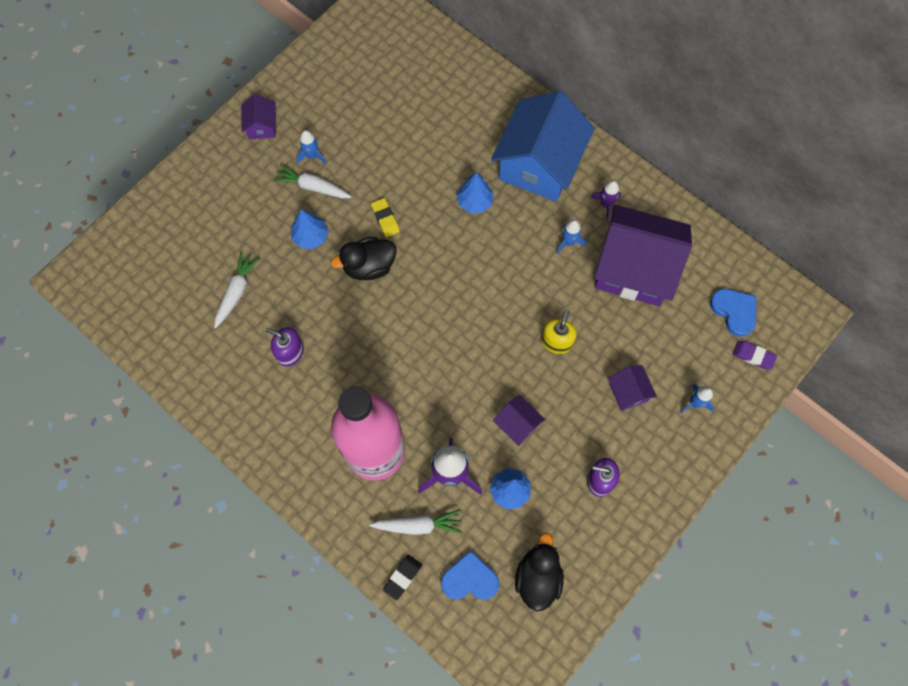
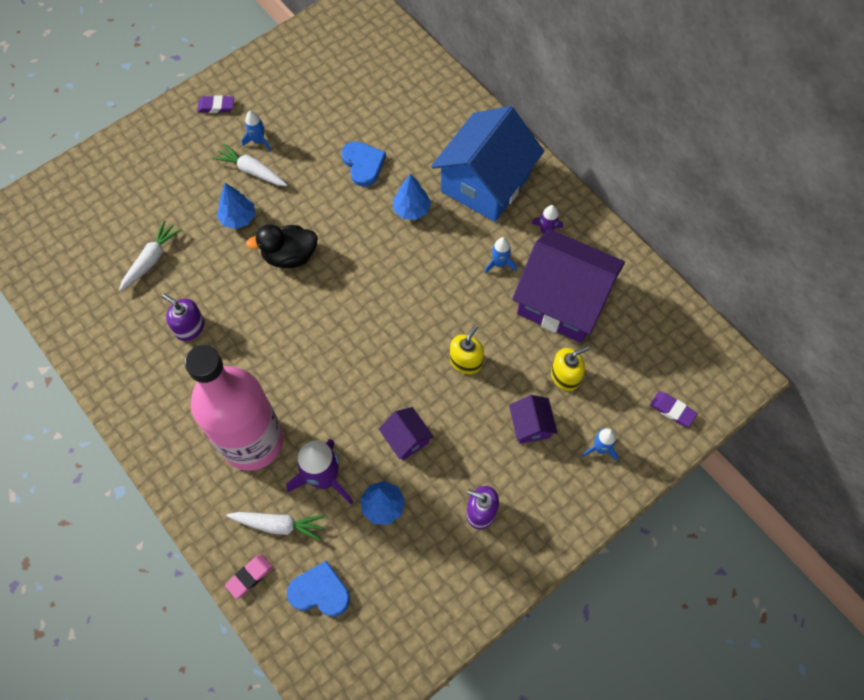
camera: 10 degrees right, 5 degrees down
purple house [241,94,276,139] -> purple eraser [197,95,234,113]
yellow eraser [371,198,400,237] -> none
black eraser [383,555,422,600] -> pink eraser [225,554,273,599]
black duck [515,533,564,611] -> none
blue heart [710,289,756,337] -> blue heart moved to [341,141,386,187]
none -> yellow soap dispenser [551,346,589,391]

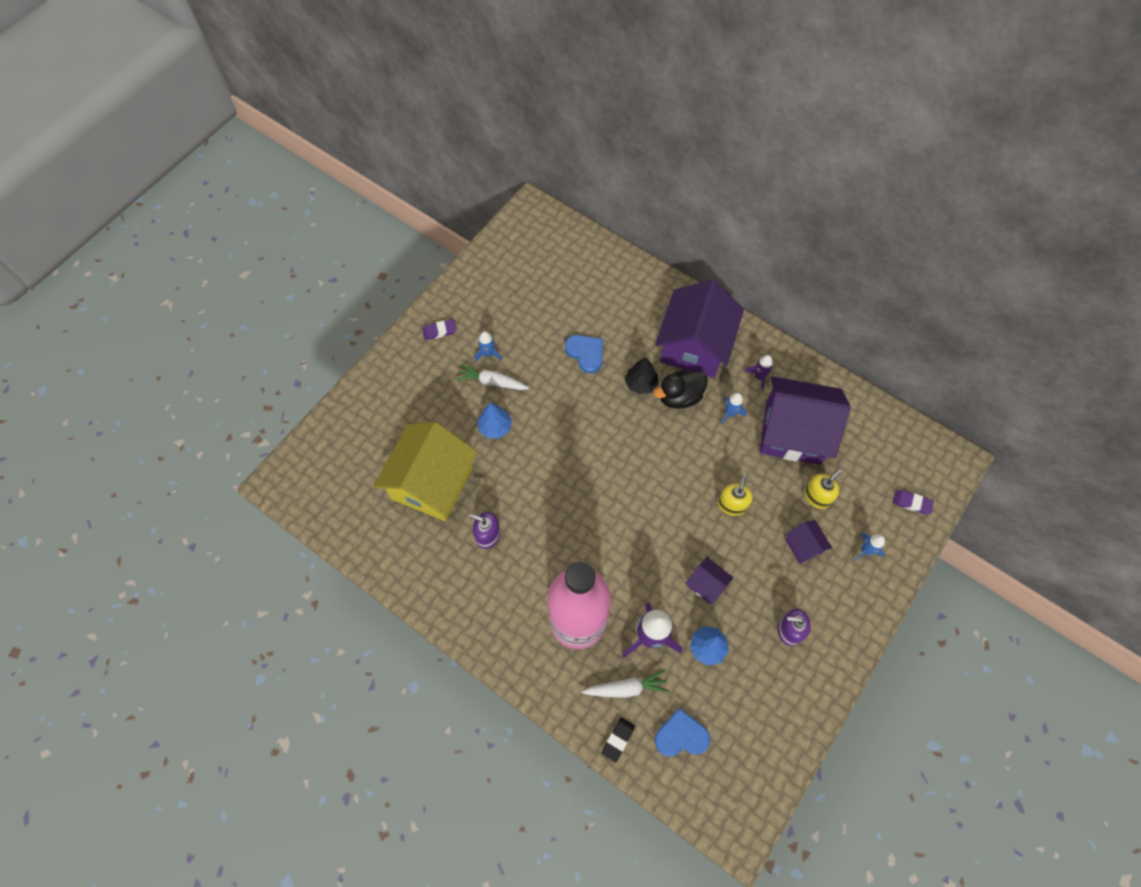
camera: 15 degrees left, 0 degrees up
white carrot [119,220,182,291] -> yellow house [373,422,478,521]
pink eraser [225,554,273,599] -> black eraser [602,717,635,763]
black duck [246,224,318,268] -> black duck moved to [654,369,708,409]
blue tree [393,174,431,220] -> black tree [625,357,658,394]
blue house [431,106,544,222] -> purple house [655,280,744,378]

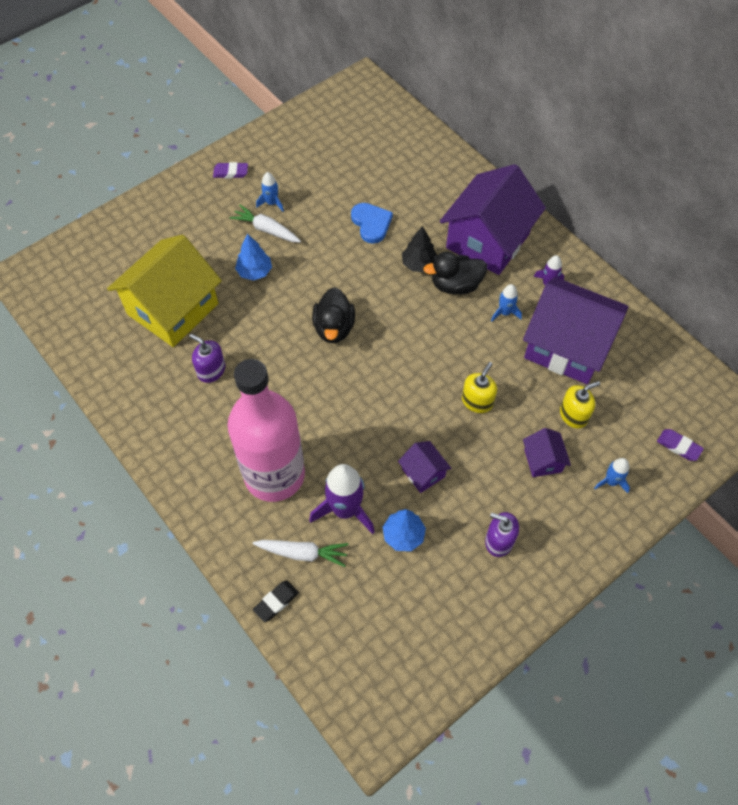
camera: 15 degrees right, 5 degrees down
blue heart [655,708,710,757] -> none
none -> black duck [312,287,355,343]

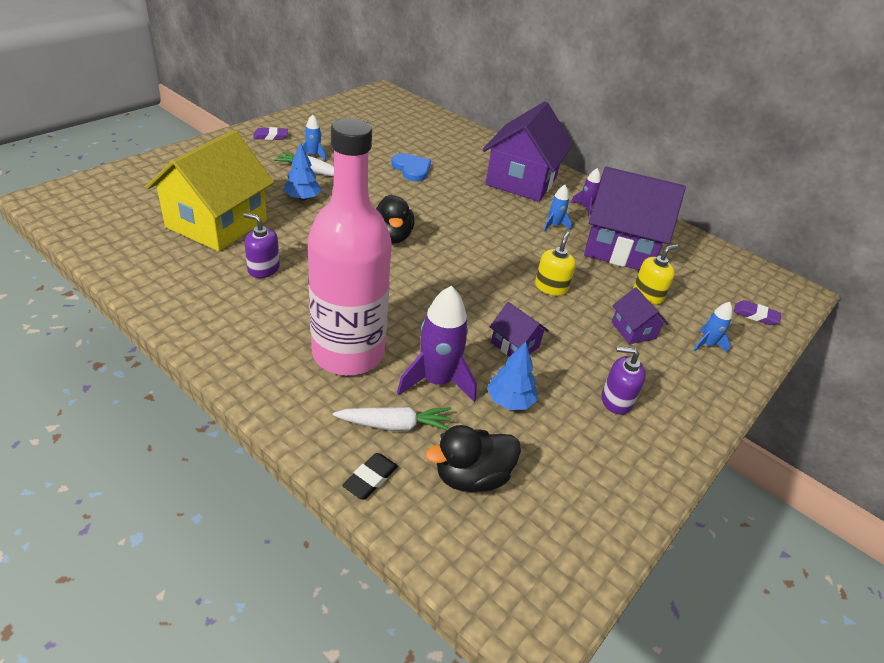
camera: 15 degrees left, 20 degrees down
black tree [402,226,437,272] -> none
black duck [424,252,487,294] -> black duck moved to [426,425,521,492]

